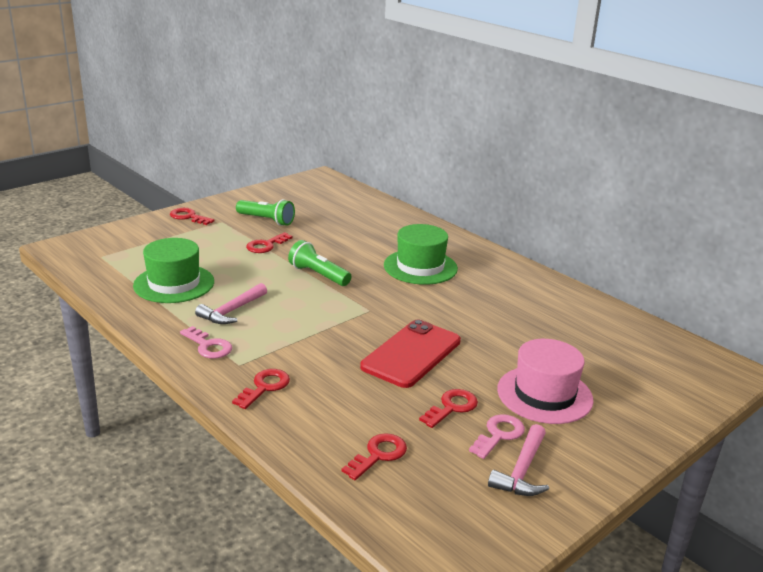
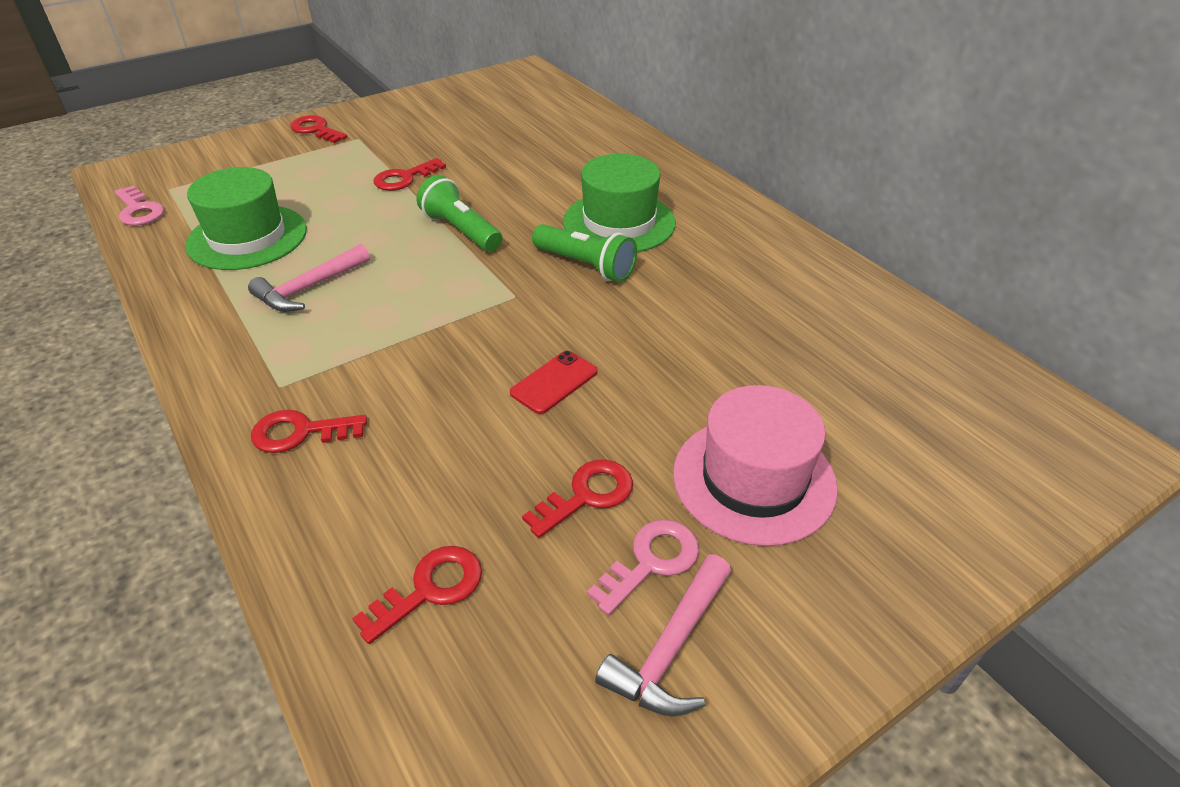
camera: 10 degrees right, 15 degrees up
pink key [180,326,232,359] -> pink key moved to [114,185,164,225]
red key [232,369,290,409] -> red key turned 135 degrees counterclockwise [251,410,367,453]
green flashlight [236,199,295,226] -> green flashlight moved to [532,224,637,282]
red phone [360,320,461,388] -> red phone [510,351,598,414], size x0.49

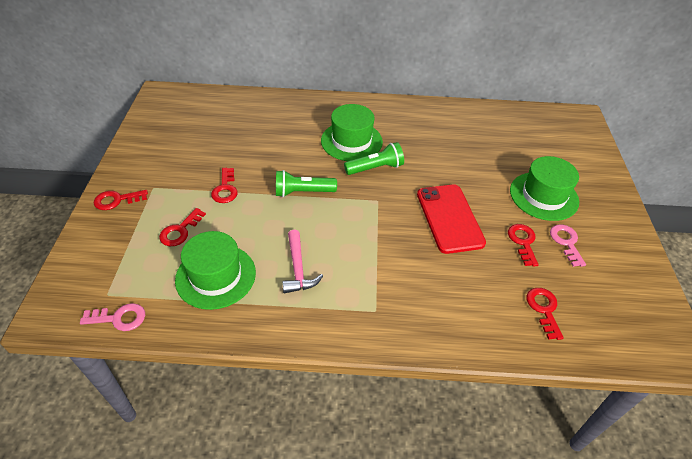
camera: 55 degrees left, 5 degrees up
red key [251,410,367,453] -> red key moved to [159,208,206,246]
red phone [510,351,598,414] -> red phone [417,184,486,254], size x2.02
pink hammer [595,554,731,716] -> none
pink hat [673,385,838,546] -> green hat [510,156,579,221]

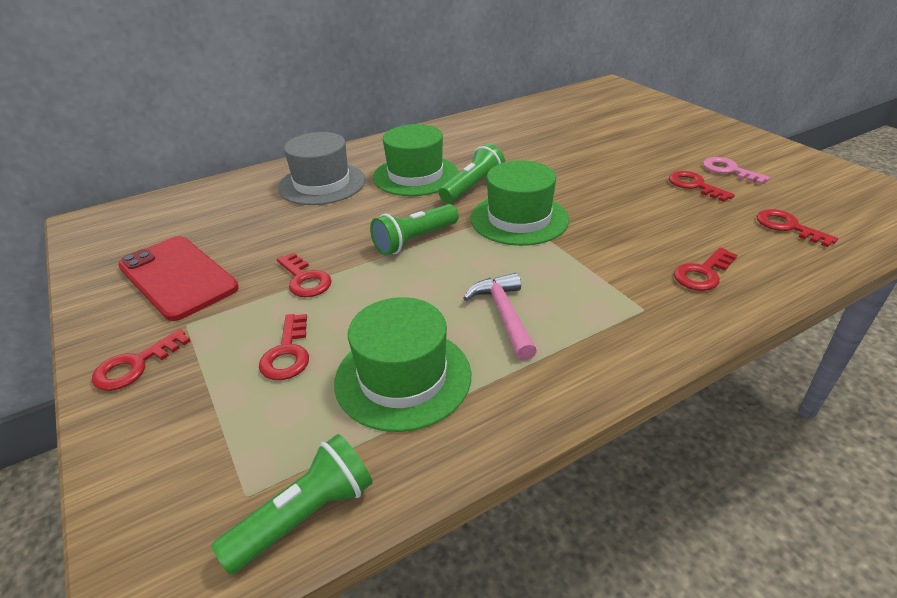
camera: 30 degrees left, 10 degrees down
pink key [80,303,145,331] -> green flashlight [211,434,373,574]
pink hammer [282,230,323,293] -> pink hammer turned 150 degrees counterclockwise [463,273,537,361]
red phone [417,184,486,254] -> red phone moved to [118,236,239,321]
green hat [510,156,579,221] -> green hat moved to [470,160,569,246]
none -> grey hat [278,132,365,205]
none -> red key [674,247,737,291]

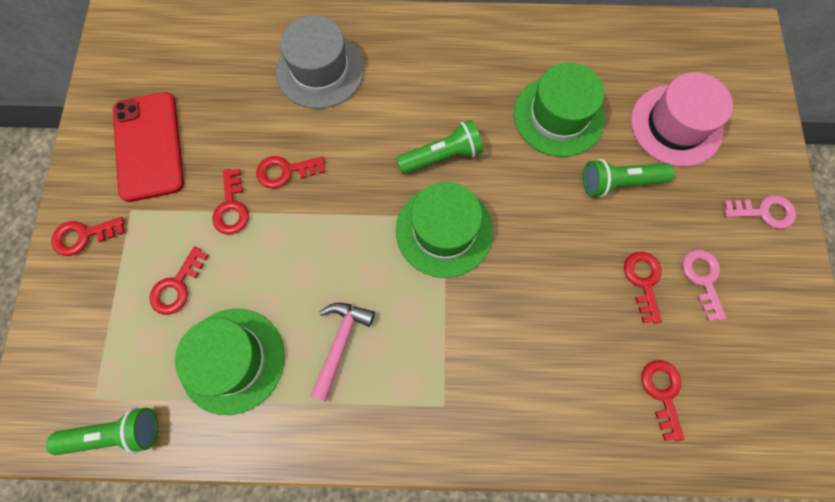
camera: 30 degrees right, 35 degrees up
green flashlight [370,204,459,256] -> green flashlight moved to [583,159,675,197]
green hat [373,124,458,196] -> green hat moved to [514,63,605,157]
red key [674,247,737,291] -> red key moved to [256,156,325,188]
none -> pink hat [631,72,733,167]
none -> pink key [724,195,796,229]

